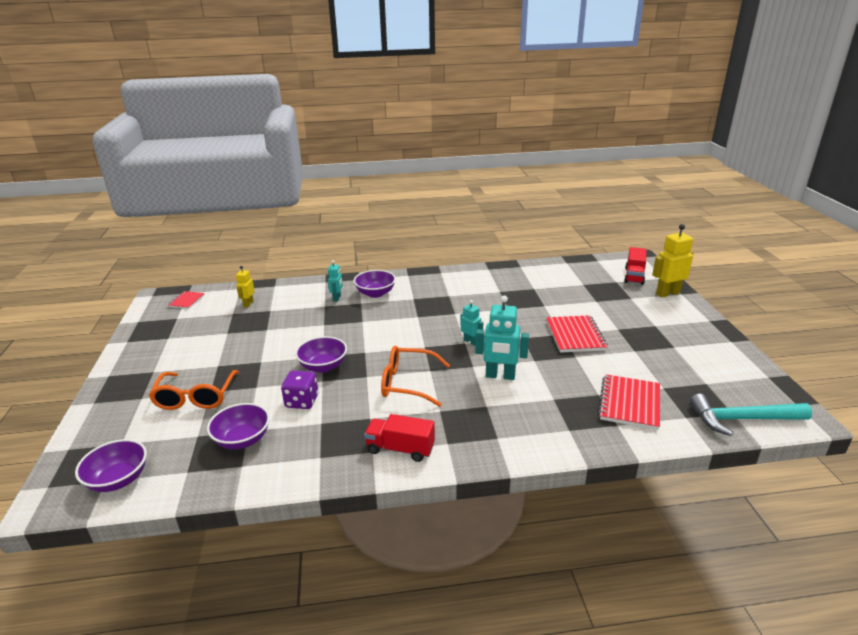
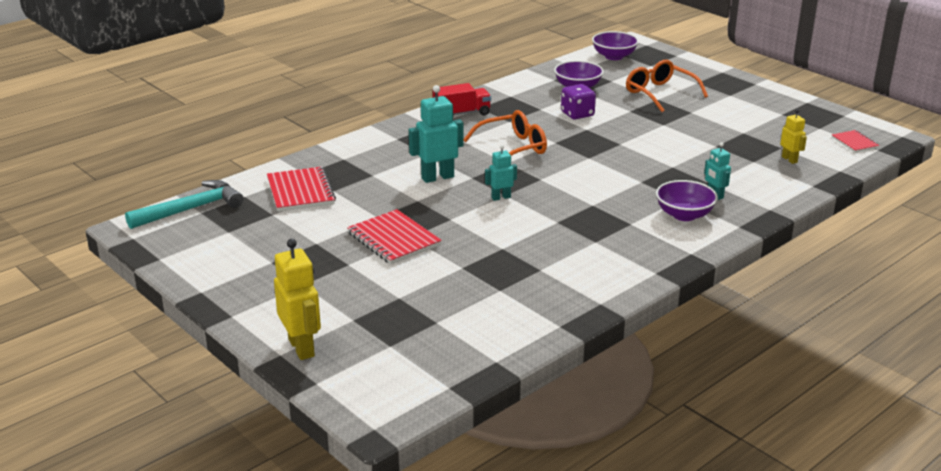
camera: 145 degrees right, 0 degrees up
purple bowl [295,336,347,373] -> none
turquoise robot [461,300,483,346] -> turquoise robot turned 150 degrees clockwise [485,145,517,201]
red truck [624,247,646,285] -> none
yellow robot [652,224,693,297] -> yellow robot turned 60 degrees counterclockwise [274,239,321,360]

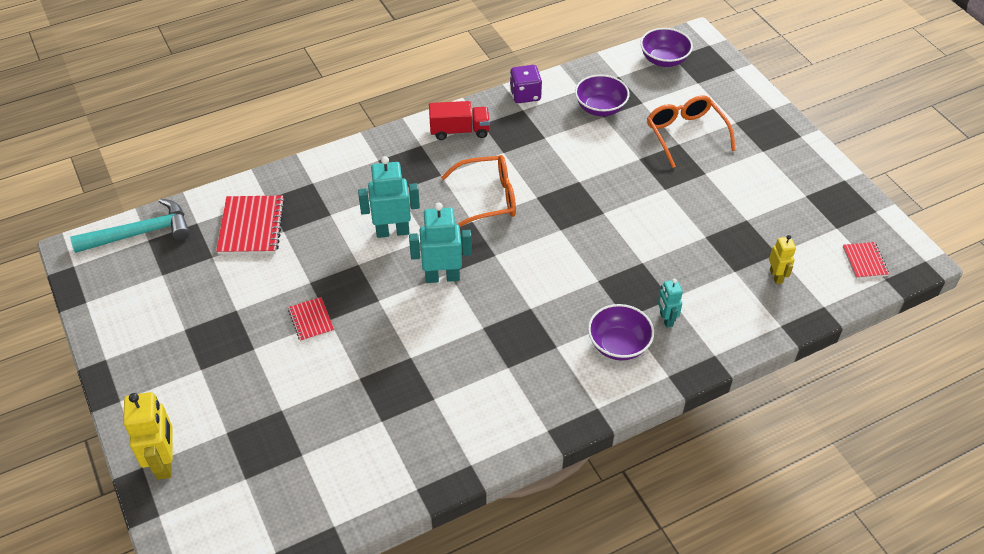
camera: 15 degrees right, 20 degrees up
red notebook [347,209,442,264] -> red notebook [288,297,334,342], size x0.56
turquoise robot [485,145,517,201] -> turquoise robot [409,202,472,283], size x1.75
purple dice [561,84,596,120] -> purple dice moved to [510,65,542,103]

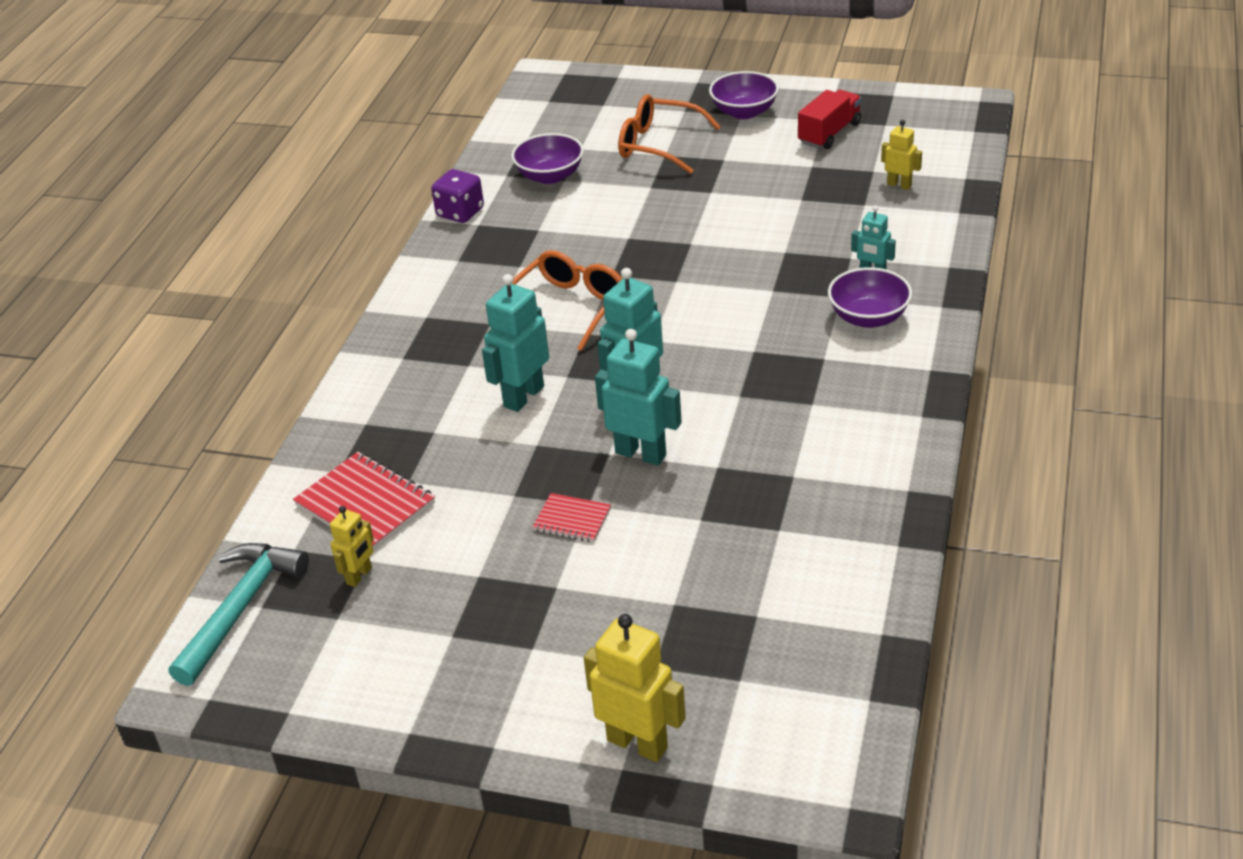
camera: 45 degrees left, 10 degrees down
red truck [429,101,490,140] -> red truck moved to [798,90,861,149]
purple bowl [640,28,693,67] -> purple bowl moved to [709,71,779,119]
red notebook [843,242,889,279] -> none
none -> yellow robot [330,506,374,587]
none -> turquoise robot [595,329,682,465]

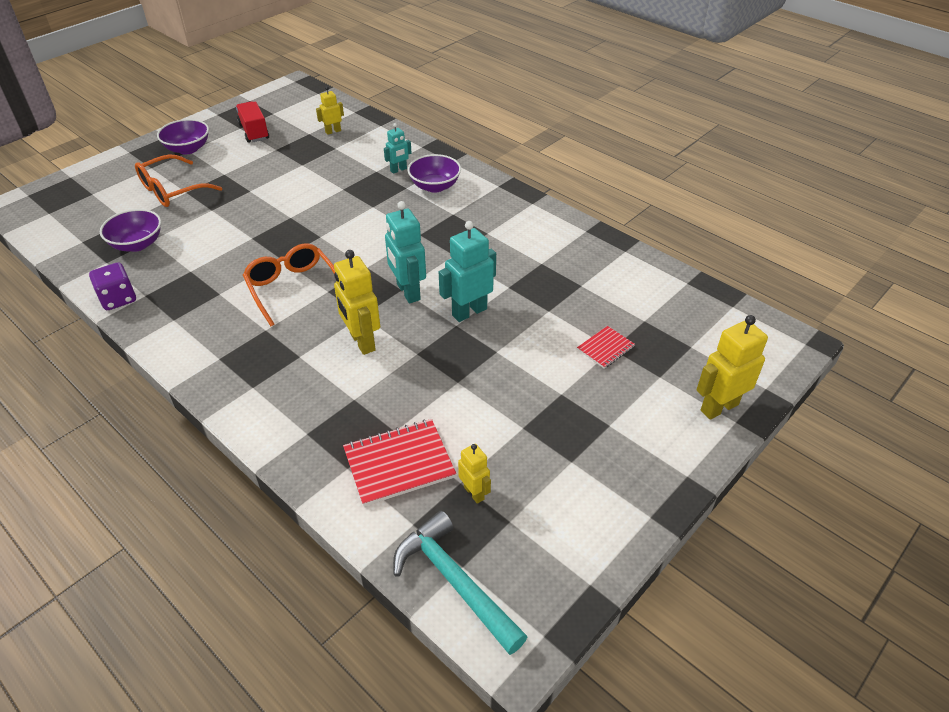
camera: 65 degrees left, 5 degrees up
turquoise robot [482,274,549,412] -> yellow robot [334,250,380,355]
red notebook [533,493,611,542] -> red notebook moved to [577,326,635,369]

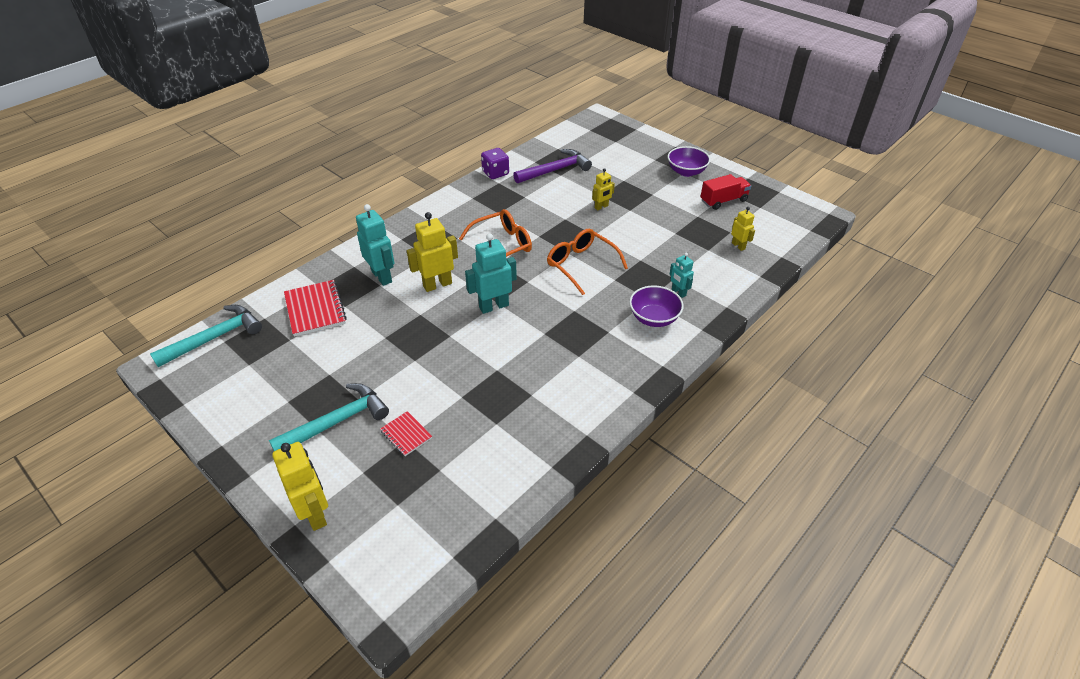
camera: 90 degrees right, 0 degrees up
purple bowl [100,209,161,252] -> purple hammer [513,149,592,183]
orange glasses [135,154,222,207] -> orange glasses moved to [547,229,628,295]
turquoise robot [439,221,496,322] -> turquoise robot moved to [356,204,394,286]
yellow robot [458,444,491,504] -> yellow robot moved to [592,168,615,210]
none -> turquoise hammer [269,383,389,451]

